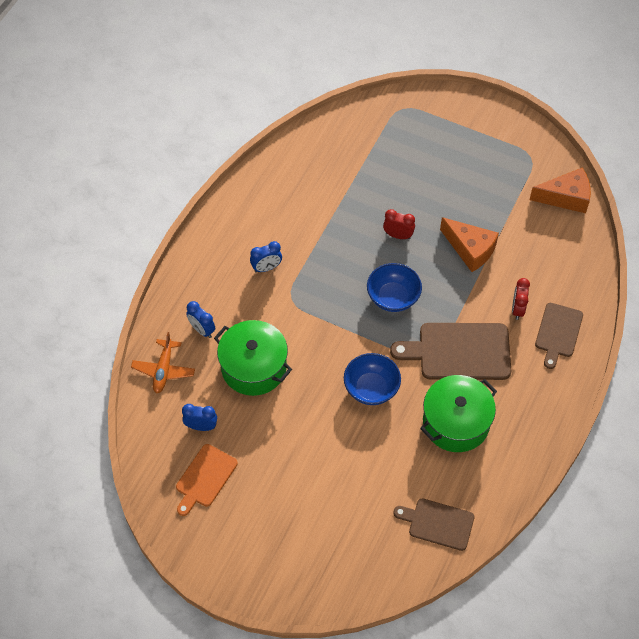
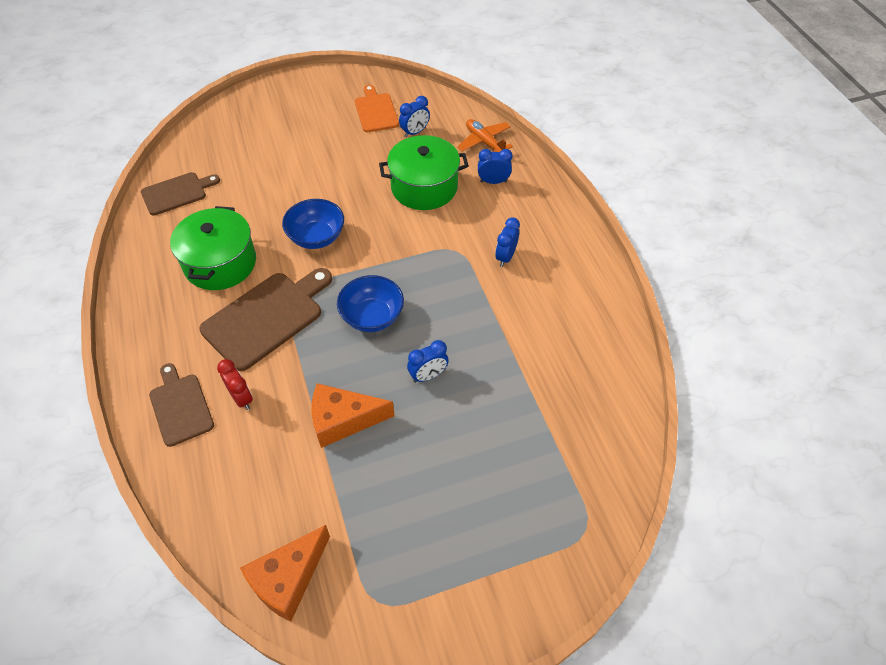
camera: 135 degrees right, 5 degrees down
red clock [383,209,415,239] -> blue clock [407,340,449,383]

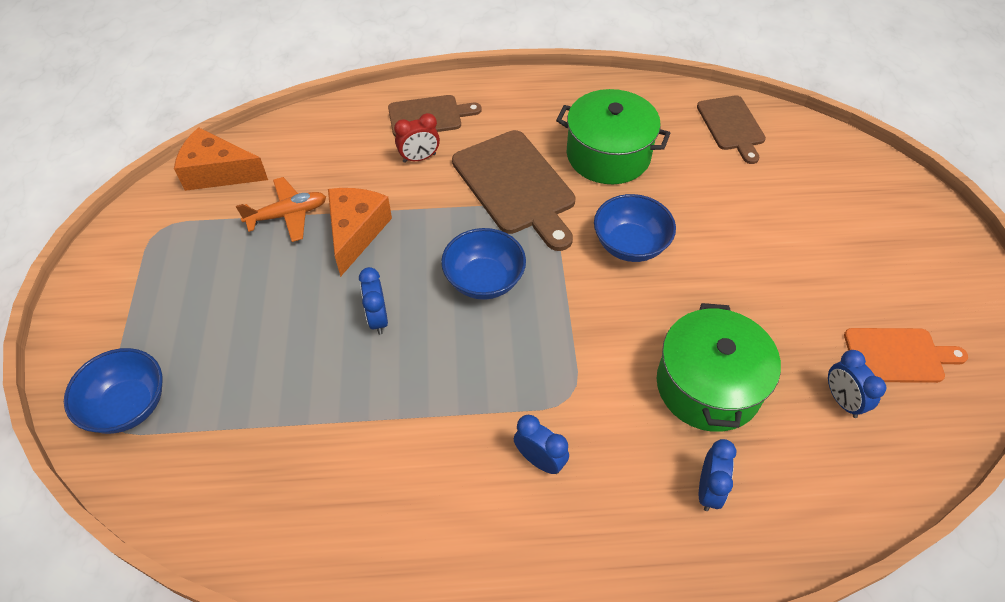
camera: 105 degrees right, 0 degrees up
orange cheese [240,525,330,621] -> orange cheese turned 45 degrees counterclockwise [174,127,268,191]
orange plane [457,119,513,152] -> orange plane moved to [236,177,326,242]
none -> blue bowl [64,348,163,434]

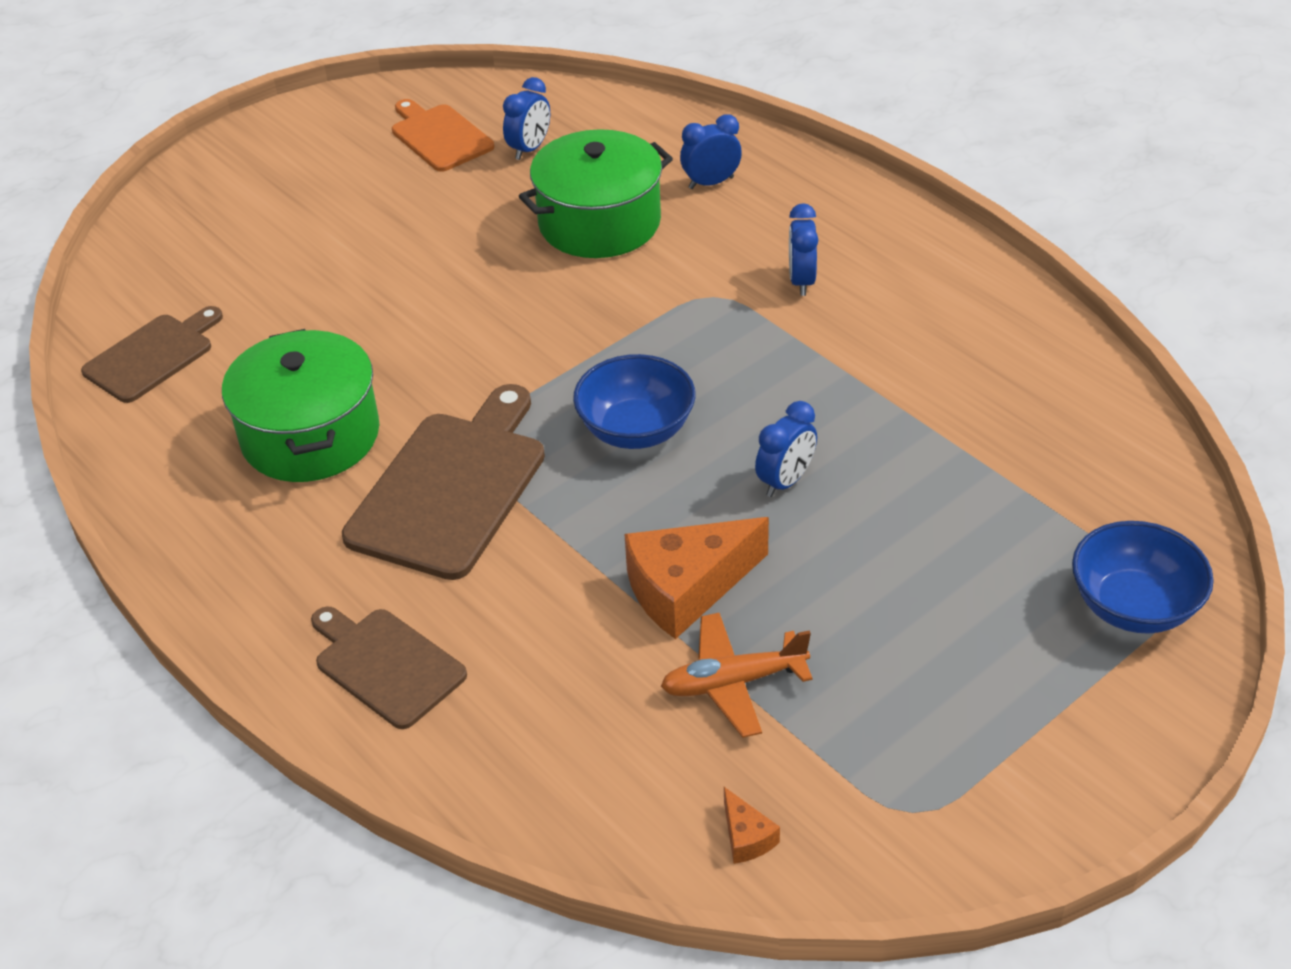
camera: 125 degrees left, 10 degrees down
orange cheese [174,127,268,191] -> orange cheese [724,787,780,864], size x0.45
orange plane [236,177,326,242] -> orange plane turned 45 degrees counterclockwise [661,613,813,738]
red clock [394,113,440,163] -> none
blue bowl [594,194,676,262] -> none

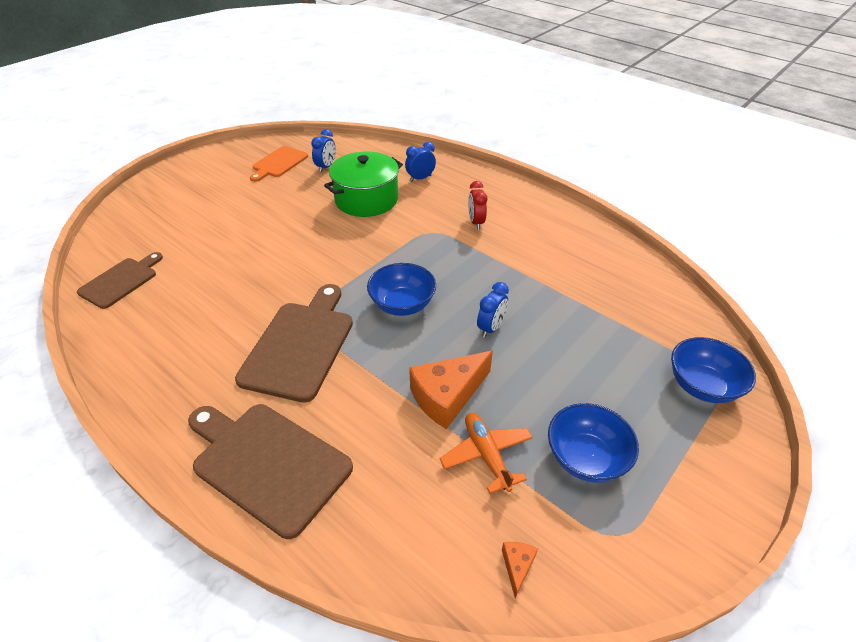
camera: 10 degrees left, 0 degrees up
green pot [222,329,379,482] -> none
brown cutting board [311,606,467,729] -> brown cutting board [188,404,353,539], size x1.62
orange cutting board [392,99,494,172] -> orange cutting board turned 105 degrees counterclockwise [250,146,308,182]
orange plane [661,613,813,738] -> orange plane turned 90 degrees clockwise [440,413,533,494]
orange cheese [724,787,780,864] -> orange cheese turned 135 degrees counterclockwise [502,542,538,598]
blue clock [789,203,818,296] -> red clock [468,181,487,230]
none -> blue bowl [548,403,639,483]

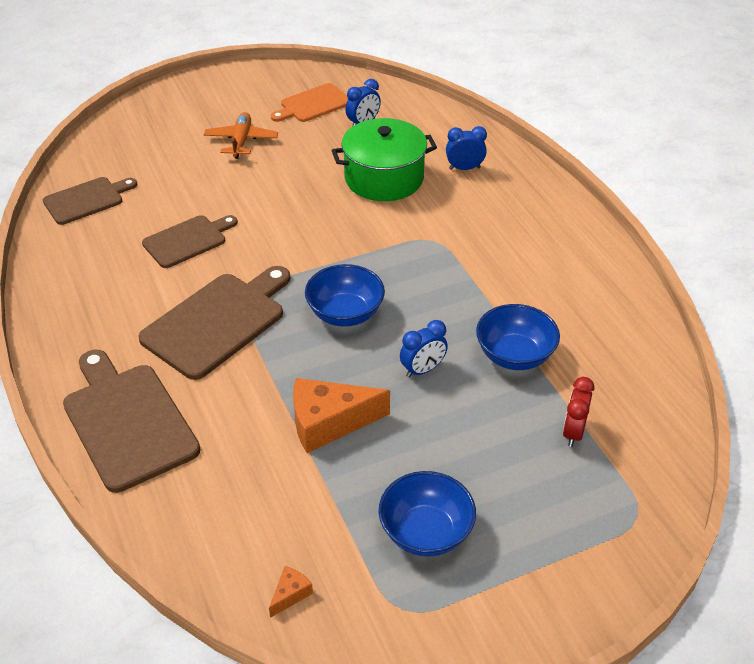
camera: 25 degrees right, 0 degrees up
orange plane [440,413,533,494] -> orange plane moved to [204,112,278,159]
red clock [468,181,487,230] -> red clock moved to [563,377,595,447]
blue bowl [671,337,756,403] -> blue bowl moved to [476,304,560,370]
none -> brown cutting board [142,215,238,268]

